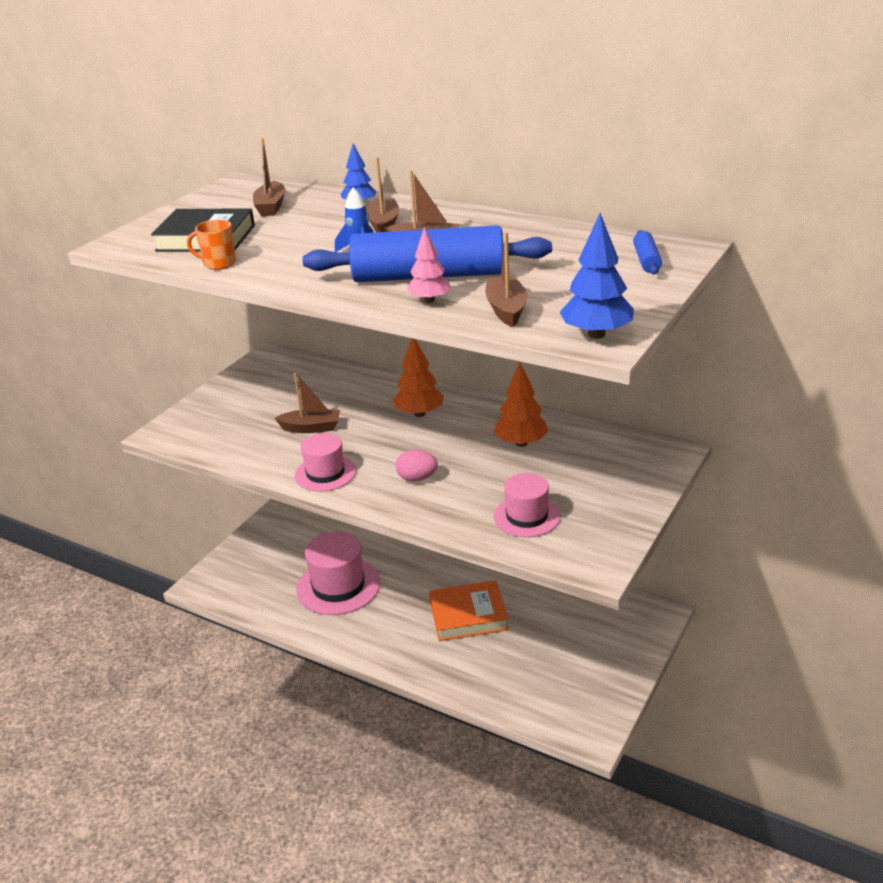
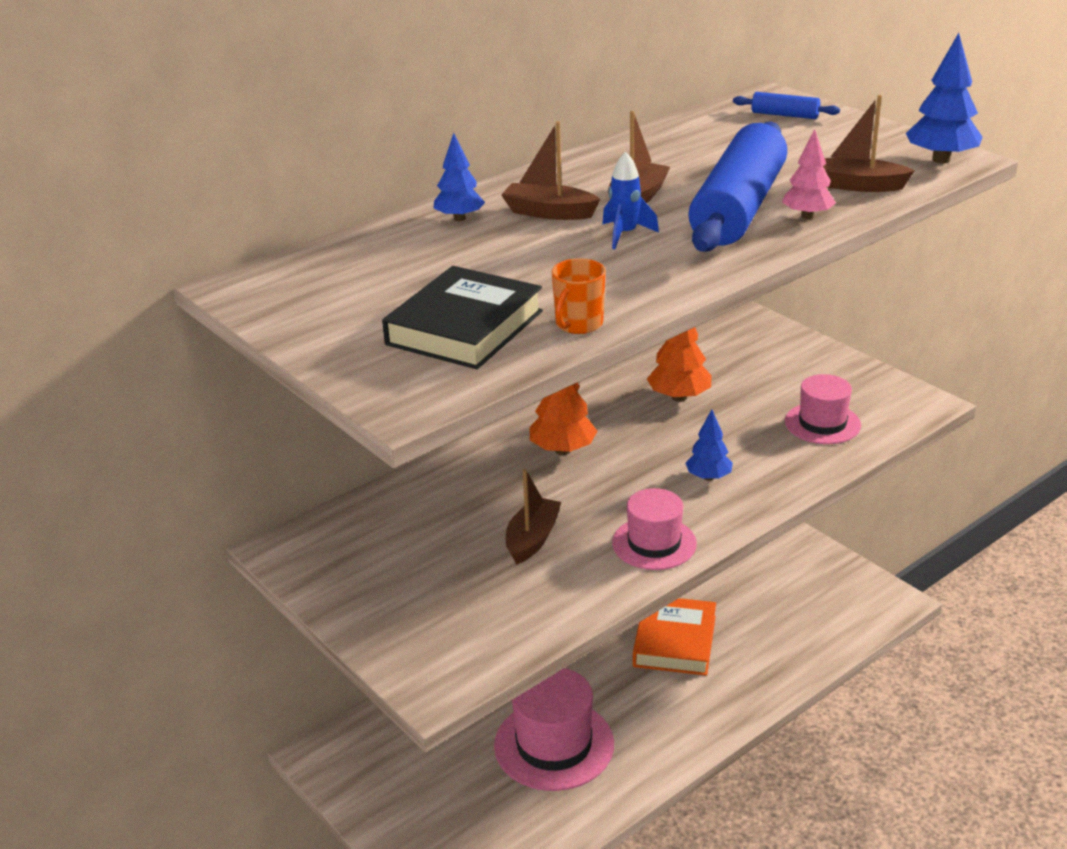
camera: 70 degrees left, 0 degrees up
brown boat [253,138,285,216] -> none
pink egg [396,450,438,482] -> blue tree [686,409,733,481]

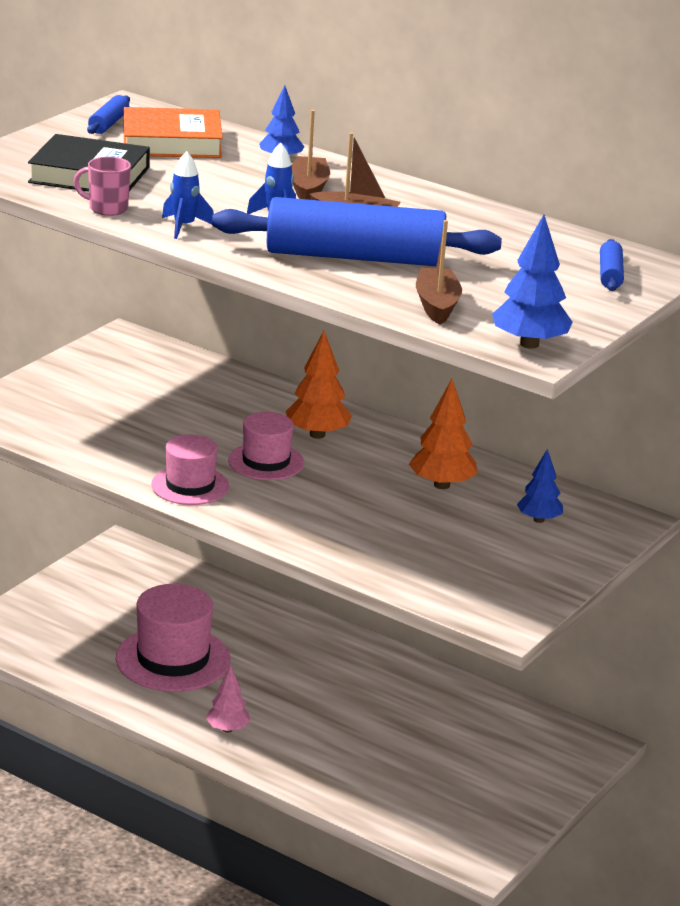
camera: 70 degrees right, 5 degrees down
brown boat [506,469,561,565] -> none
orange mug [551,258,606,334] -> pink mug [73,156,131,216]
orange book [633,598,716,676] -> orange book moved to [124,107,223,158]
blue tree [686,409,733,481] -> blue tree moved to [517,448,563,523]
pink tree [782,129,836,219] -> pink tree moved to [206,666,250,732]
pink hat [785,374,861,444] -> pink hat moved to [228,412,304,480]
none -> blue rolling pin [87,95,130,134]
none -> blue rocket [162,151,214,239]

